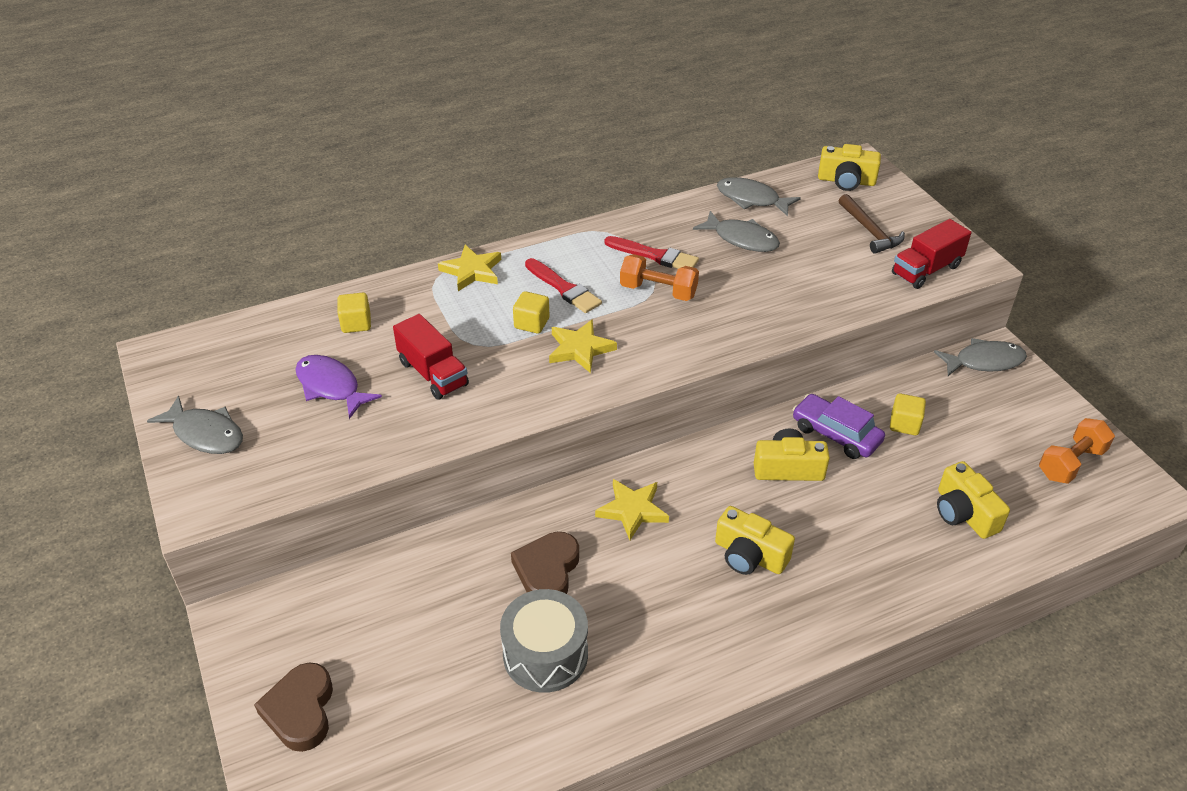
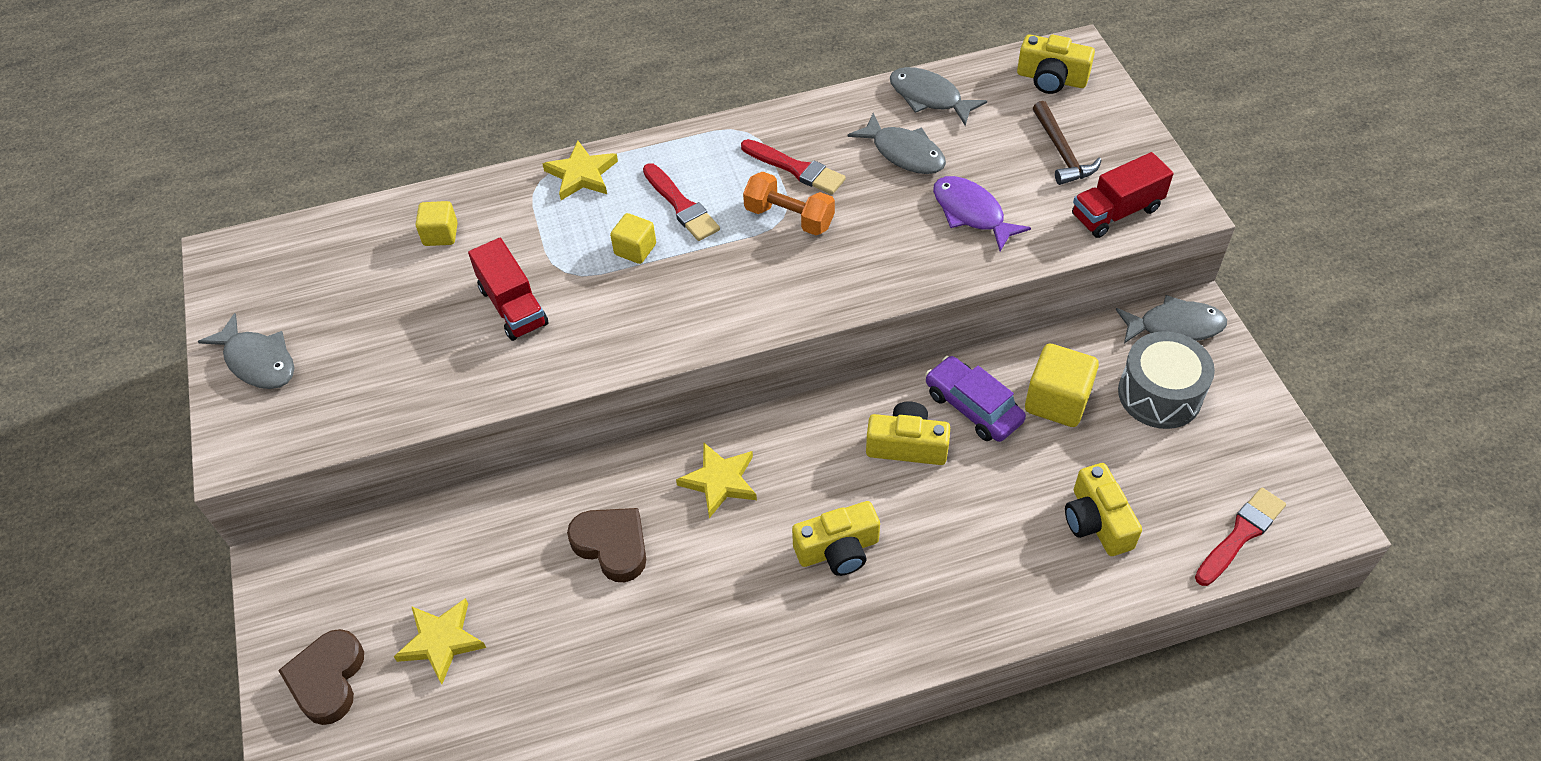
camera: 10 degrees right, 10 degrees up
purple fish [295,355,382,419] -> purple fish moved to [933,176,1031,251]
grey drum [500,589,588,693] -> grey drum moved to [1118,331,1215,429]
brown heart [511,532,579,594] -> brown heart turned 105 degrees clockwise [567,508,646,582]
yellow star [549,319,617,373] -> yellow star moved to [394,598,486,684]
yellow camera [715,506,795,575] -> yellow camera turned 60 degrees counterclockwise [792,501,880,576]
yellow cube [890,393,926,435] -> yellow cube [1025,343,1099,427], size x1.64
orange dumbbell [1039,418,1115,484] -> none
none -> red brush [1195,487,1286,586]

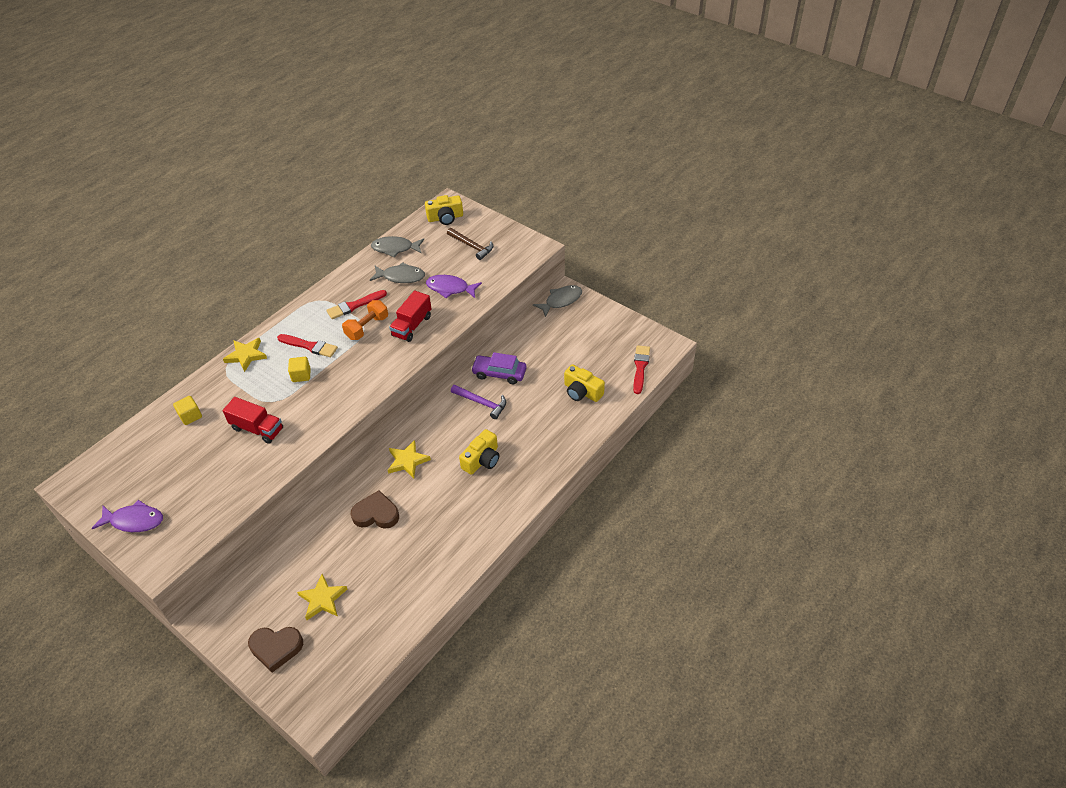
camera: 35 degrees left, 5 degrees down
grey fish [198,313,294,389] -> purple fish [92,500,163,532]
brown heart [278,629,364,725] -> brown heart turned 60 degrees counterclockwise [248,627,303,673]
red brush [741,139,846,195] -> red brush turned 150 degrees clockwise [326,290,387,319]
orange dumbbell [743,172,835,235] -> orange dumbbell turned 45 degrees counterclockwise [342,300,388,340]
yellow camera [866,401,950,465] -> purple hammer [451,385,506,419]
yellow cube [1025,343,1099,427] -> none
red truck [1072,152,1174,238] -> red truck moved to [389,290,432,342]
grey drum [1118,331,1215,429] -> none

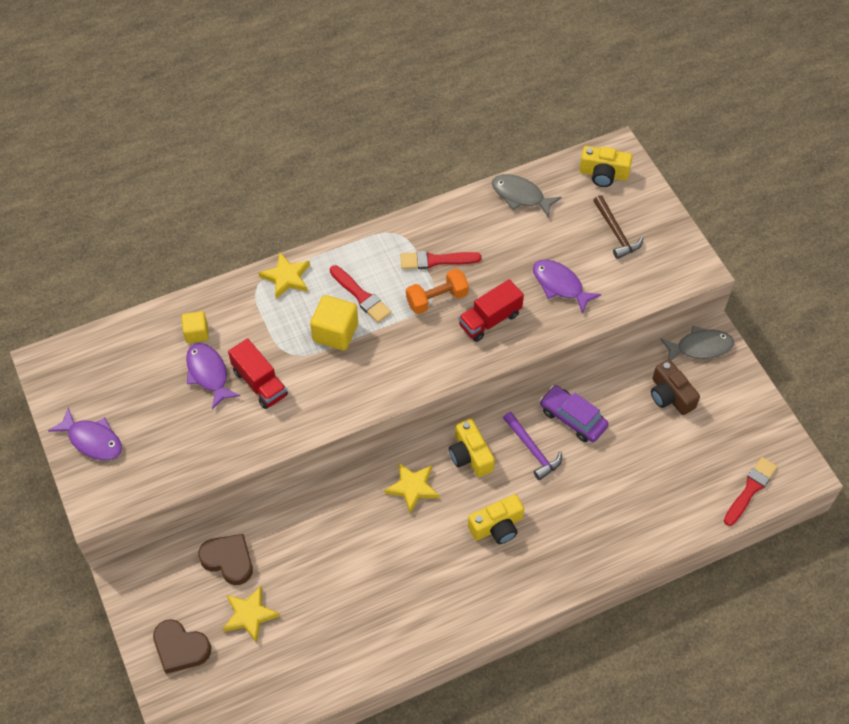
camera: 25 degrees right, 10 degrees up
yellow cube [288,357,311,382] -> yellow cube [310,295,358,350], size x1.64
brown heart [351,490,399,529] -> brown heart moved to [198,534,253,585]
grey fish [370,262,425,283] -> none
yellow camera [564,365,605,402] -> yellow camera moved to [449,418,495,477]
none -> purple fish [186,343,241,409]
none -> brown camera [651,359,700,415]

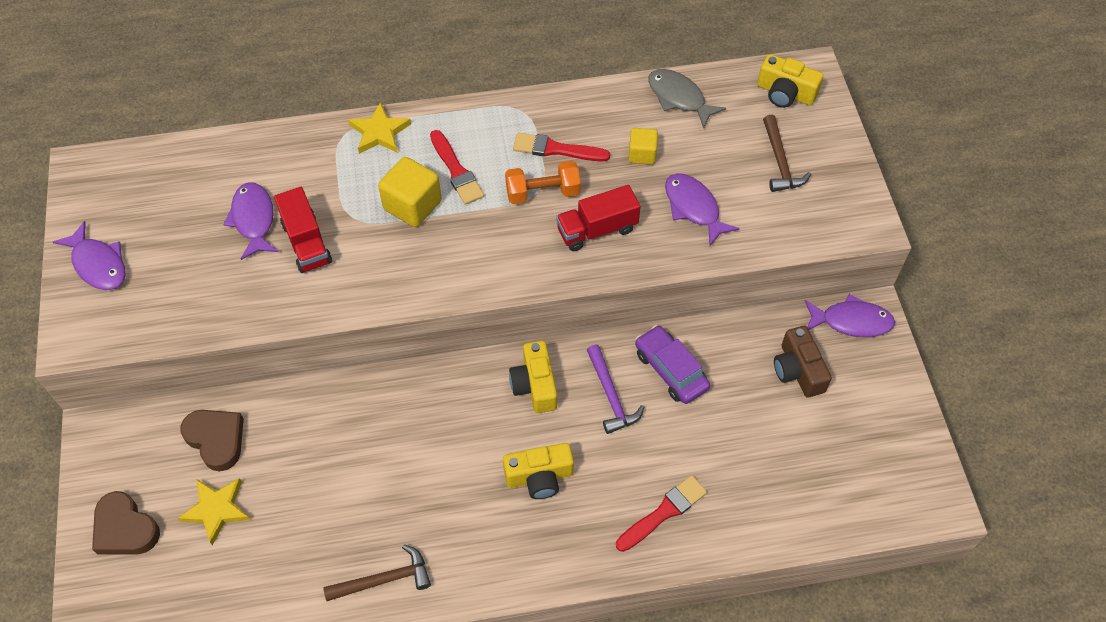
camera: 15 degrees right, 0 degrees up
yellow cube [182,311,209,343] -> yellow cube moved to [629,128,658,165]
yellow star [385,462,439,513] -> none
grey fish [660,326,734,361] -> purple fish [805,294,895,337]
red brush [724,457,778,526] -> red brush moved to [616,475,707,552]
none -> brown hammer [323,544,431,601]

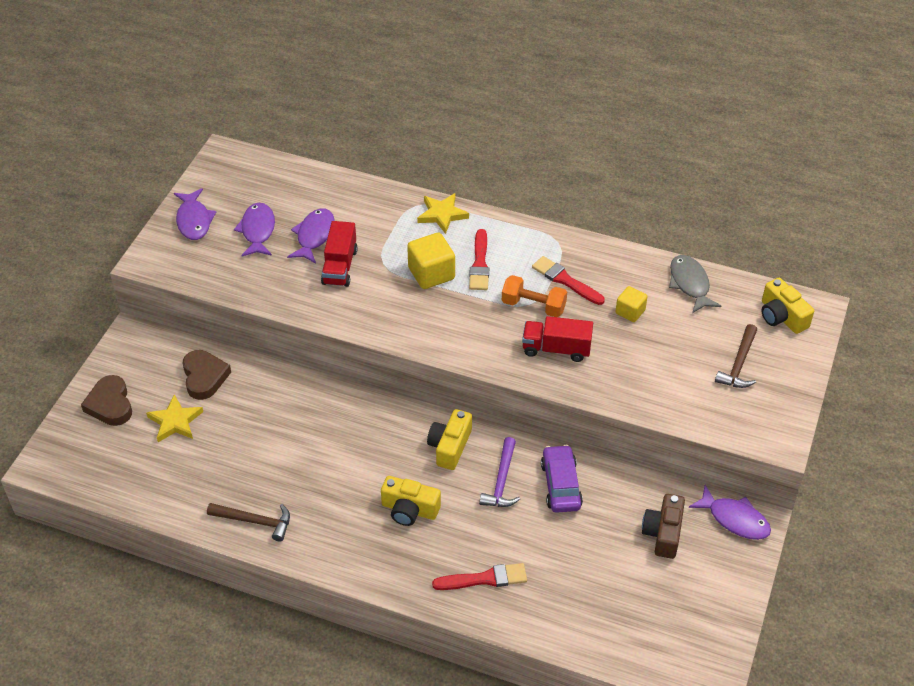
camera: 30 degrees right, 10 degrees down
purple fish [665,173,740,246] -> purple fish moved to [234,203,275,256]

